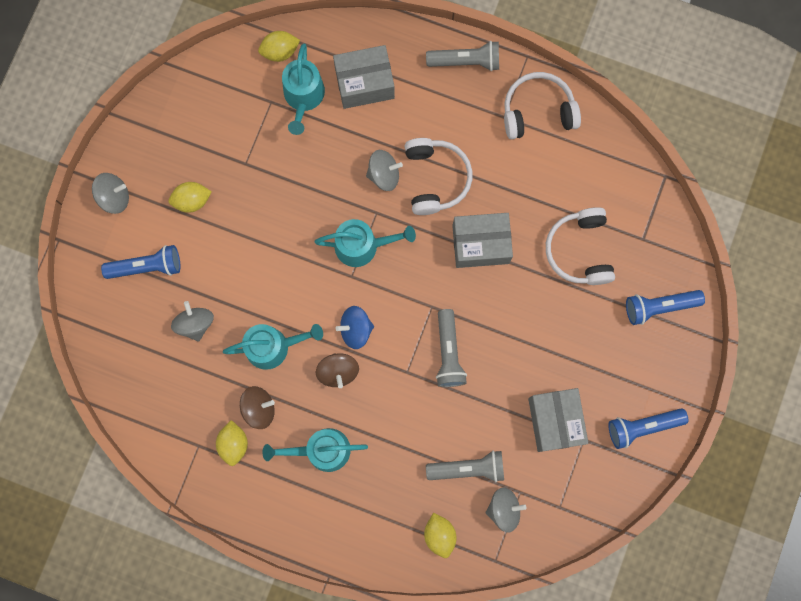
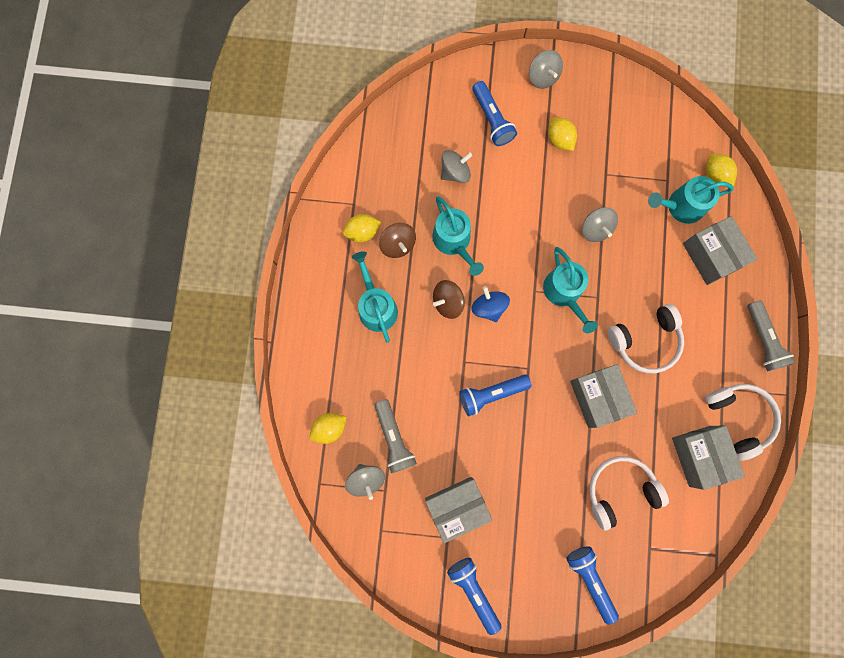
camera: 75 degrees right, 0 degrees up
grey spinning top [366,150,403,191] -> grey spinning top moved to [582,207,618,242]
grey flashlight [436,309,467,387] -> blue flashlight [459,374,532,416]
none -> grey box [672,425,745,490]

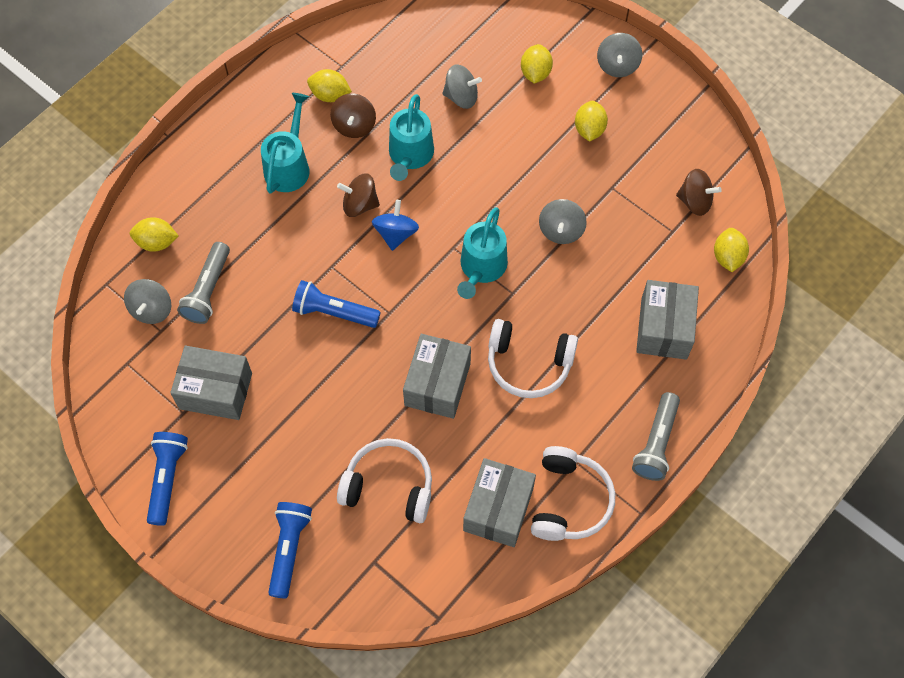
camera: 35 degrees right, 15 degrees down
blue flashlight [472,81,517,146] -> yellow lemon [521,44,553,84]
turquoise watering can [648,176,734,224] -> none
none -> brown spinning top [676,169,722,216]

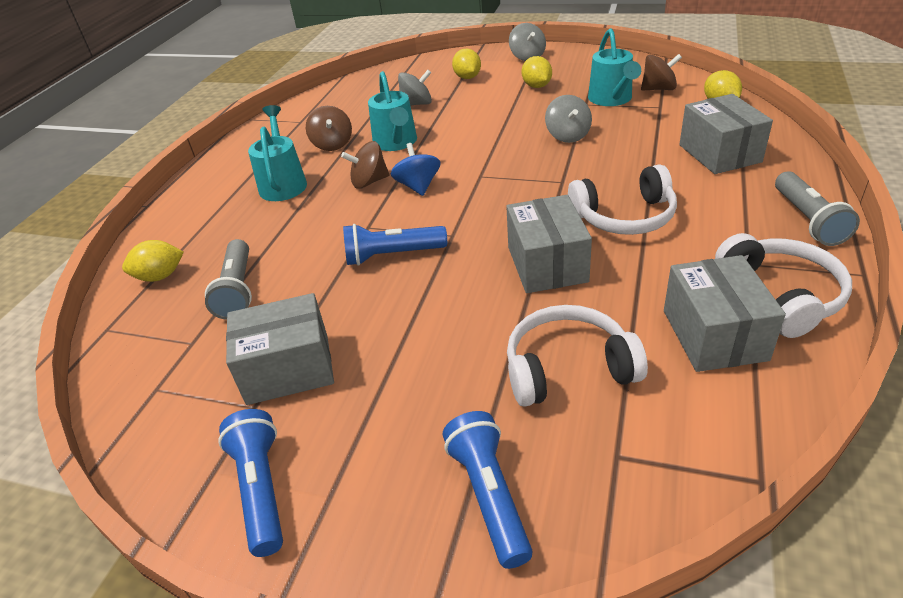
camera: 20 degrees left, 25 degrees down
grey spinning top [124,279,171,324] -> none
yellow lemon [307,69,352,102] -> none
turquoise watering can [457,207,508,299] -> turquoise watering can moved to [588,28,641,106]

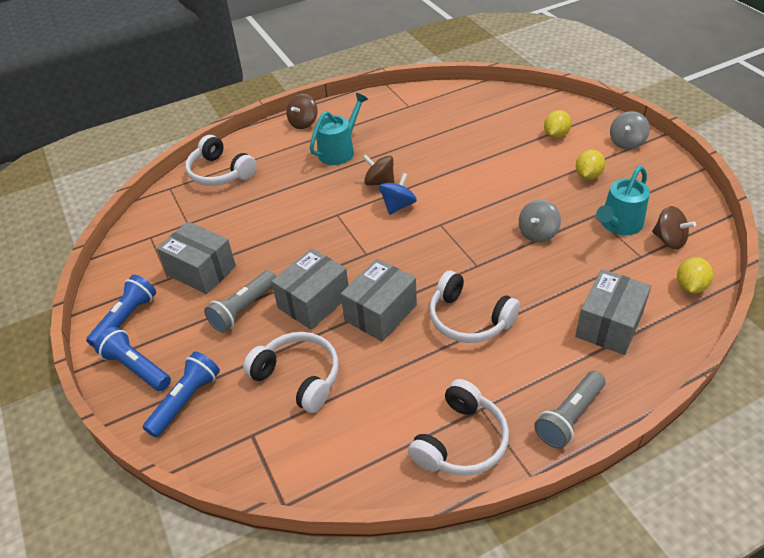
camera: 45 degrees right, 5 degrees up
yellow lemon [122,240,184,282] -> white headphones [185,135,257,186]
grey flashlight [205,239,252,320] -> grey flashlight moved to [204,270,276,333]
brown spinning top [306,106,352,151] -> brown spinning top moved to [286,94,318,129]
blue flashlight [343,224,447,266] -> blue flashlight moved to [94,327,171,391]
turquoise watering can [368,71,417,151] -> none
grey spinning top [398,70,432,106] -> none
grey box [664,255,786,372] -> grey box moved to [271,248,349,330]

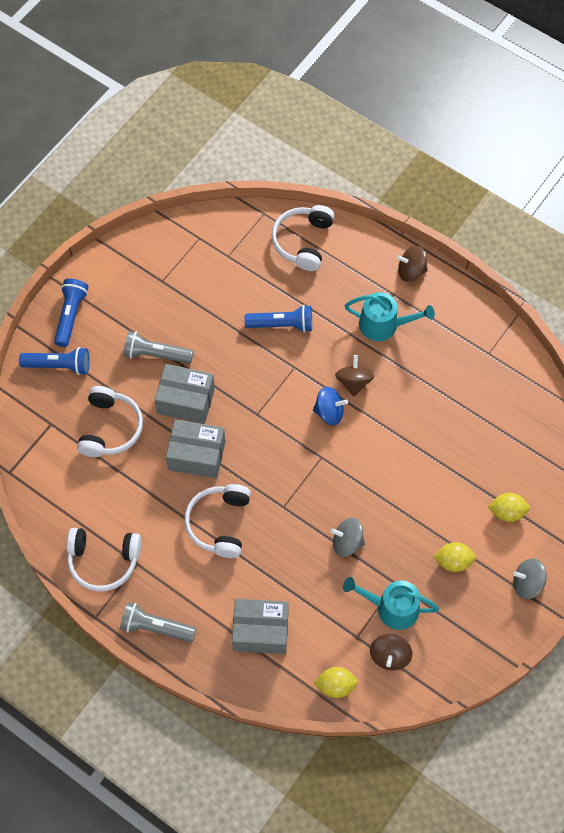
camera: 60 degrees right, 20 degrees up
blue flashlight [86,275,156,347] -> blue flashlight moved to [244,305,312,332]
grey box [156,221,236,294] -> none

